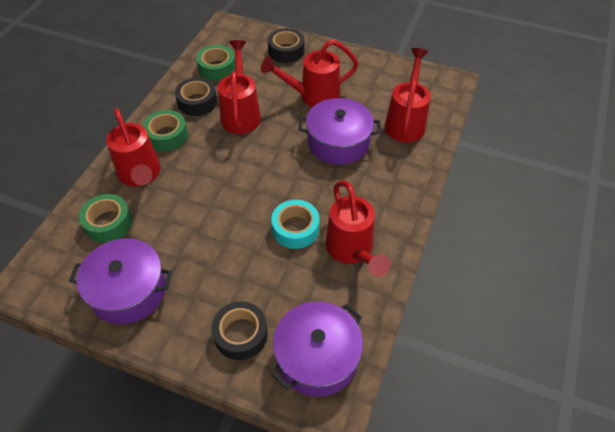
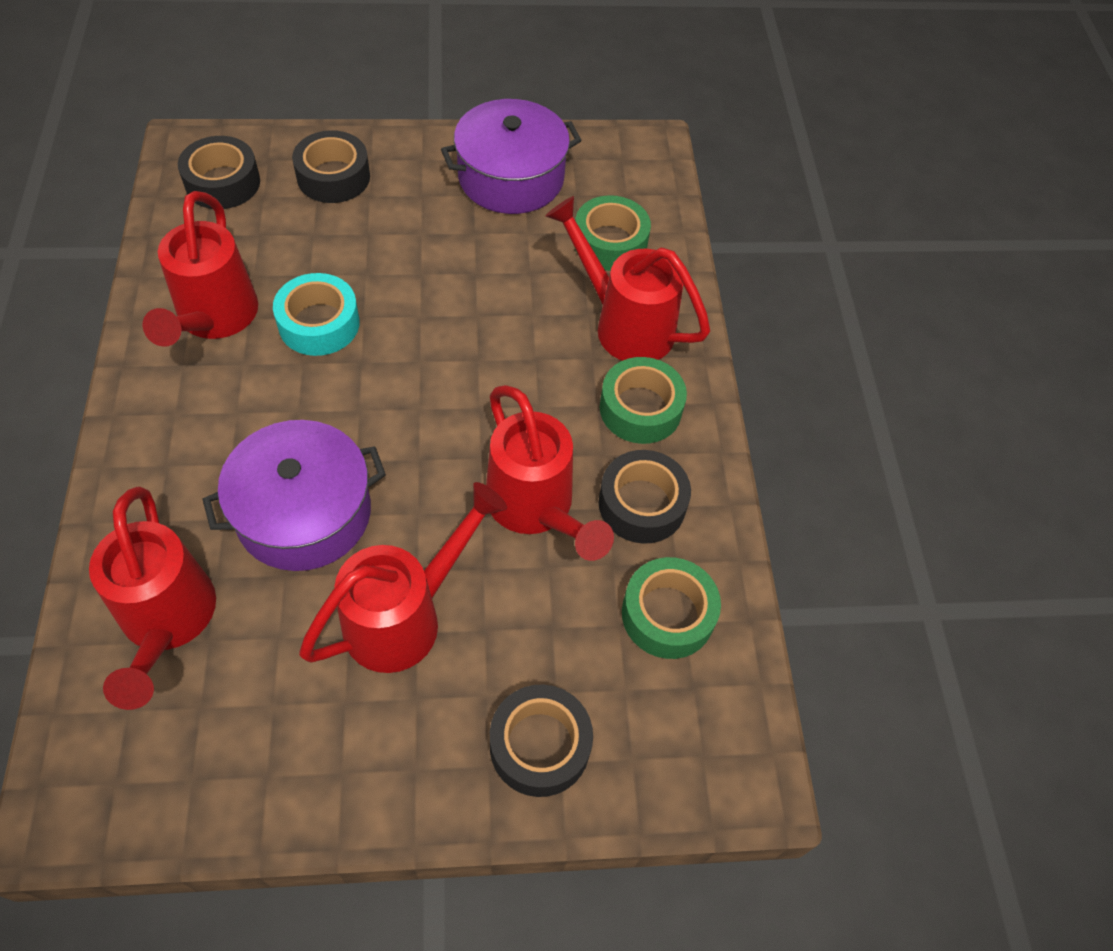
camera: 150 degrees right, 5 degrees up
purple pot [271,301,363,397] -> black tape [178,136,260,209]
red watering can [325,180,390,277] -> red watering can turned 135 degrees counterclockwise [142,191,258,347]

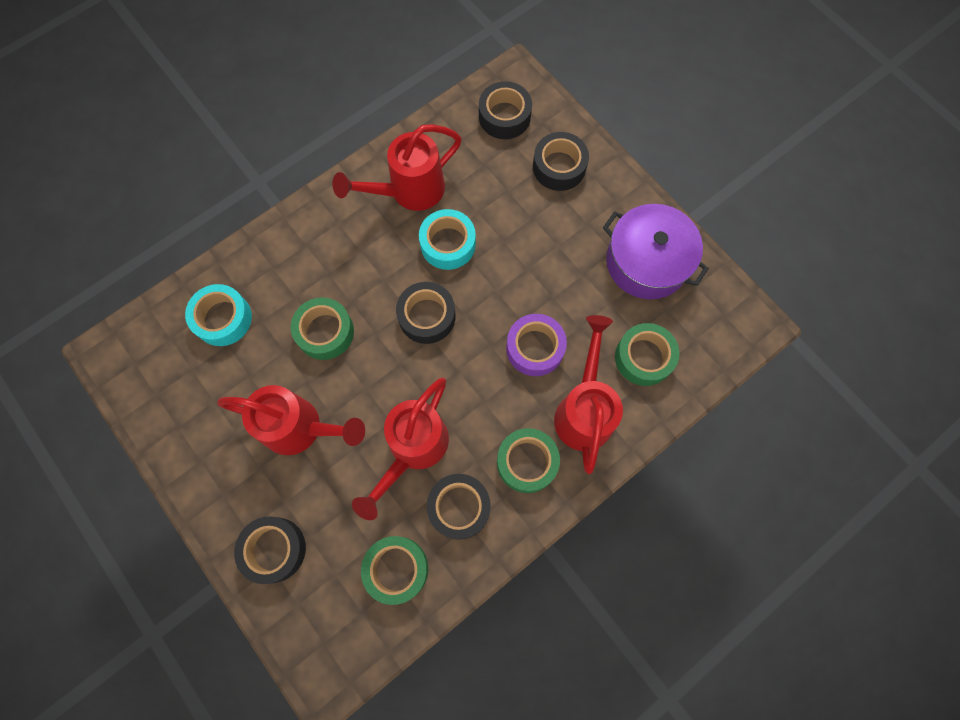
camera: 60 degrees right, 15 degrees up
red watering can [89,486,216,710] -> turquoise tape [185,284,252,346]
purple pot [202,420,386,571] -> green tape [291,297,354,360]
none -> black tape [396,282,456,344]
none -> purple tape [506,314,567,376]

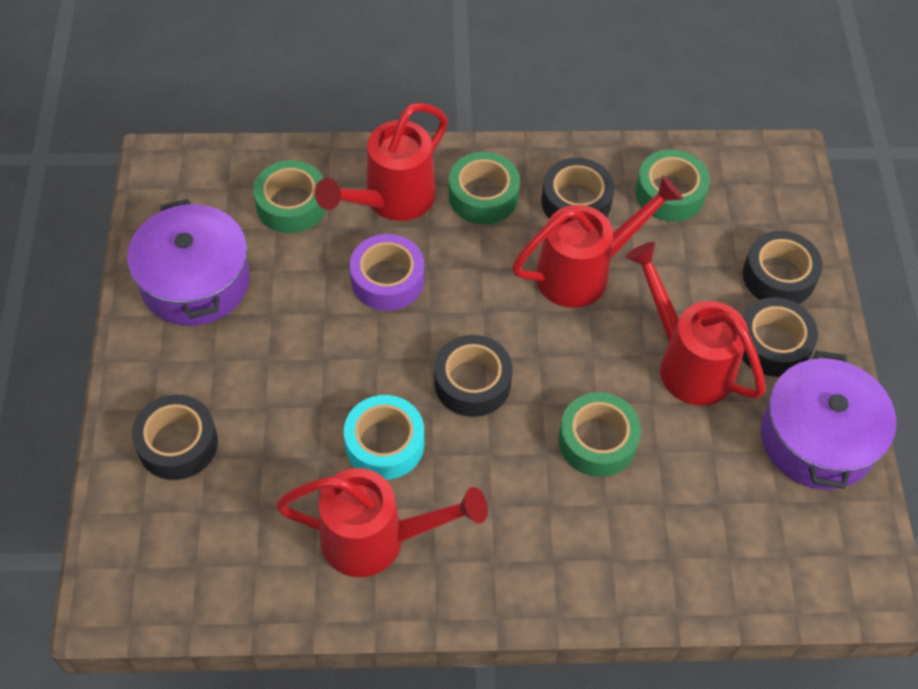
camera: 145 degrees left, 15 degrees down
turquoise tape [185,284,252,346] -> none
black tape [479,81,532,139] -> black tape moved to [742,297,818,377]
none -> purple pot [761,351,896,490]

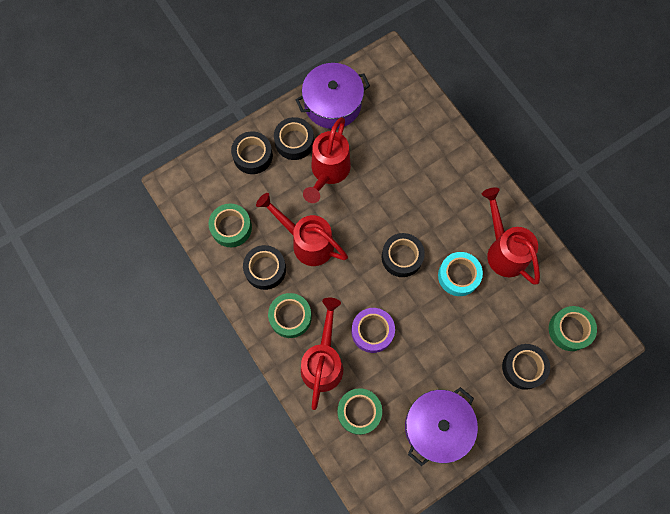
camera: 120 degrees left, 15 degrees up
red watering can [315,103,448,221] -> red watering can turned 90 degrees counterclockwise [301,297,343,410]
green tape [558,392,641,477] -> green tape moved to [549,306,597,351]

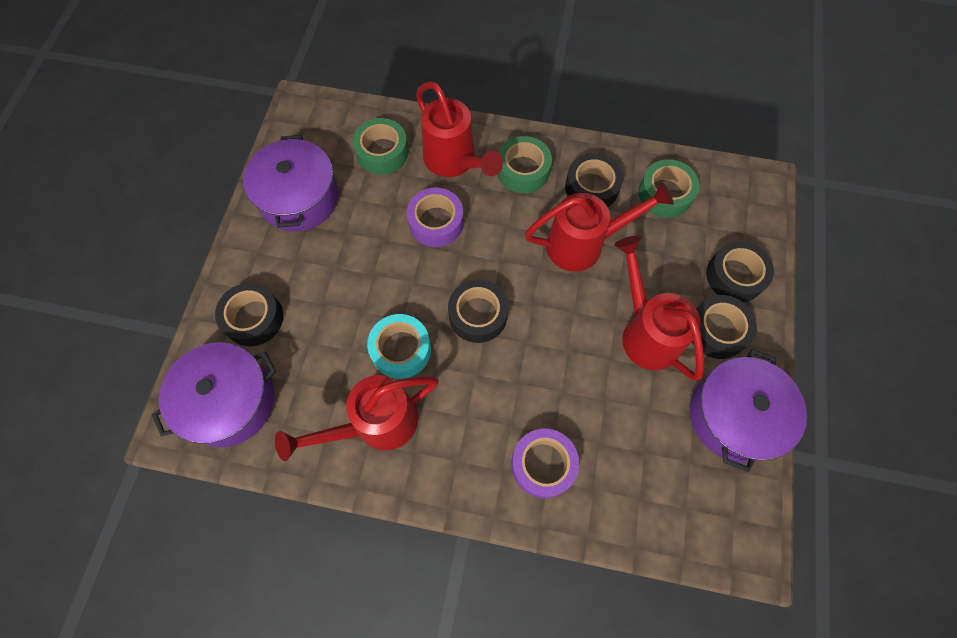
camera: 135 degrees right, 5 degrees down
red watering can [482,187,540,285] -> red watering can turned 135 degrees clockwise [275,375,439,461]
green tape [549,306,597,351] -> purple pot [152,342,276,447]
none -> purple tape [511,428,579,498]

